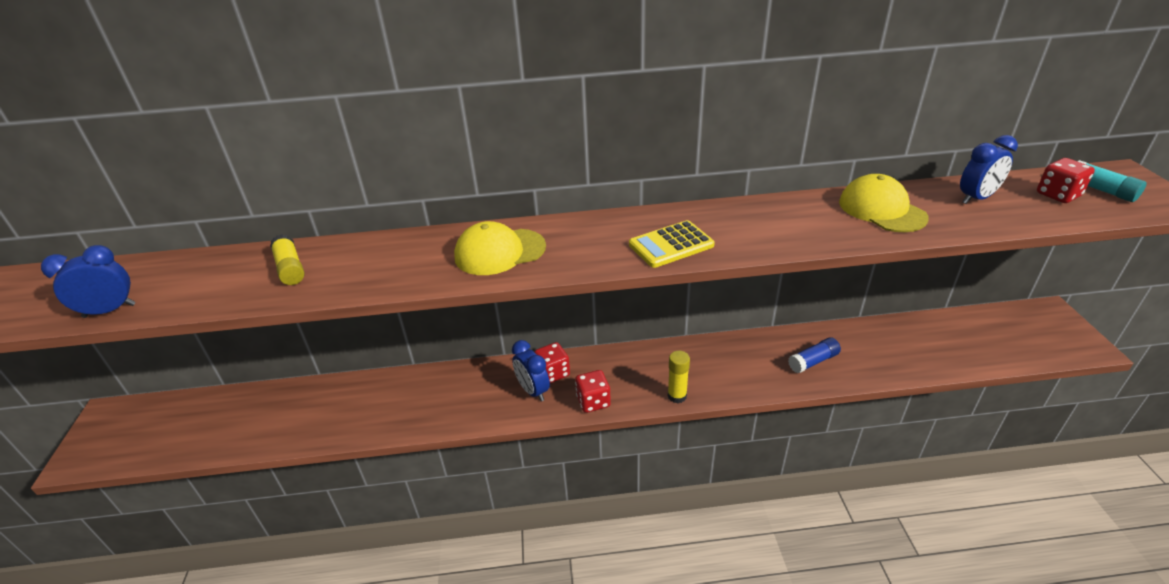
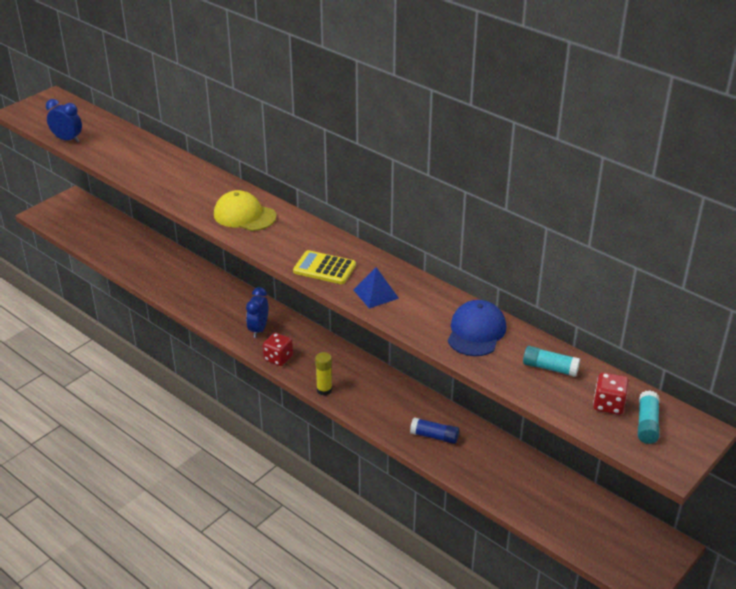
camera: 45 degrees right, 0 degrees up
yellow glue stick [270,234,305,285] -> none
red dice [534,342,570,383] -> none
yellow cap [839,174,929,232] -> blue cap [447,300,506,356]
blue clock [960,135,1018,204] -> turquoise glue stick [523,346,580,377]
none -> blue pyramid [354,267,399,309]

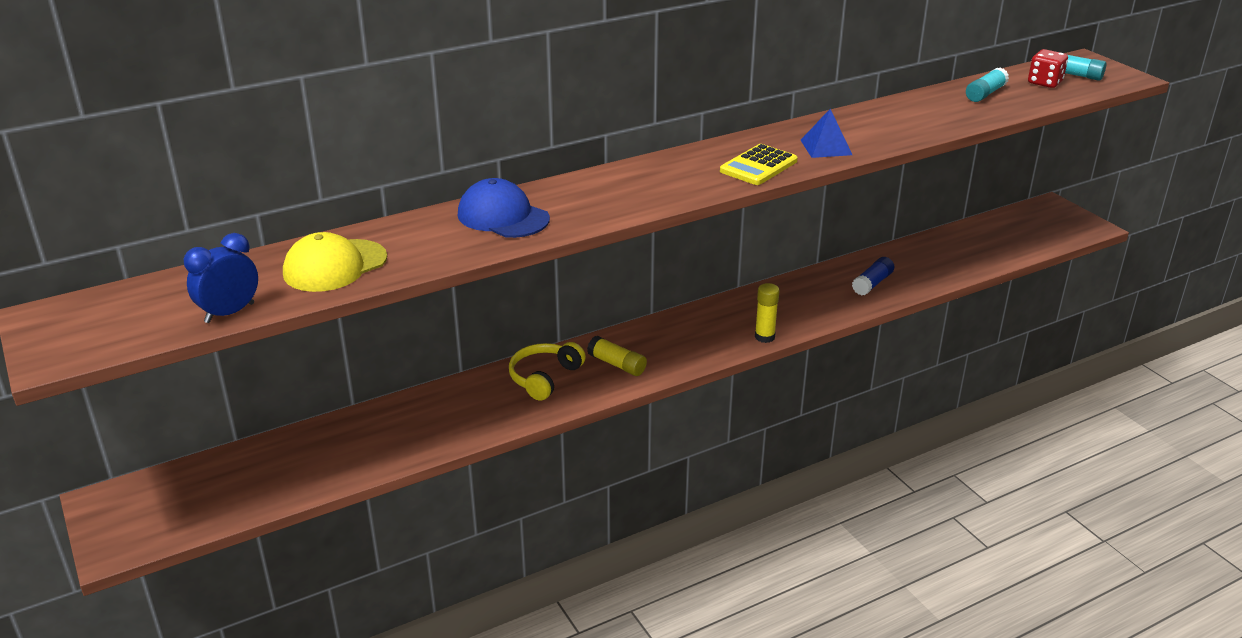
camera: 70 degrees left, 5 degrees down
yellow cap [214,190,276,231] -> yellow cap moved to [283,232,387,292]
blue clock [246,287,268,338] -> yellow glue stick [587,336,647,376]
red dice [263,333,293,366] -> none
blue cap [447,300,506,356] -> blue cap moved to [458,178,550,238]
none -> yellow headphones [509,342,586,401]

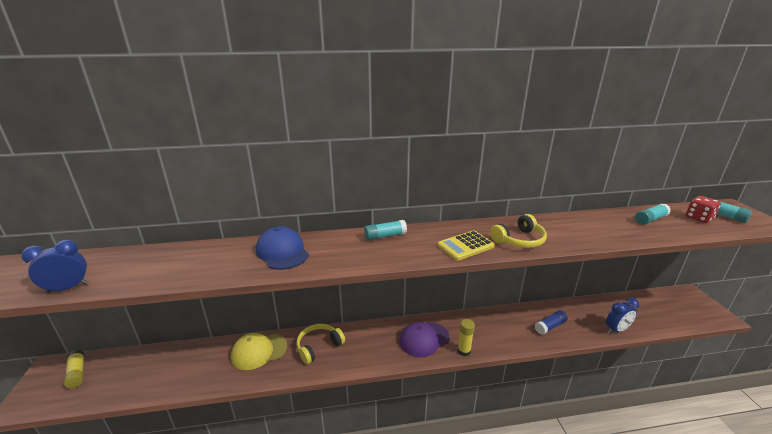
camera: 20 degrees right, 5 degrees down
yellow cap [283,232,387,292] -> yellow cap moved to [231,333,287,370]
yellow glue stick [587,336,647,376] -> yellow glue stick moved to [64,350,84,388]
blue pyramid [800,109,852,158] -> yellow headphones [490,214,547,248]
none -> turquoise glue stick [364,220,407,240]
none -> purple cap [399,322,450,357]
none -> blue clock [606,297,639,334]

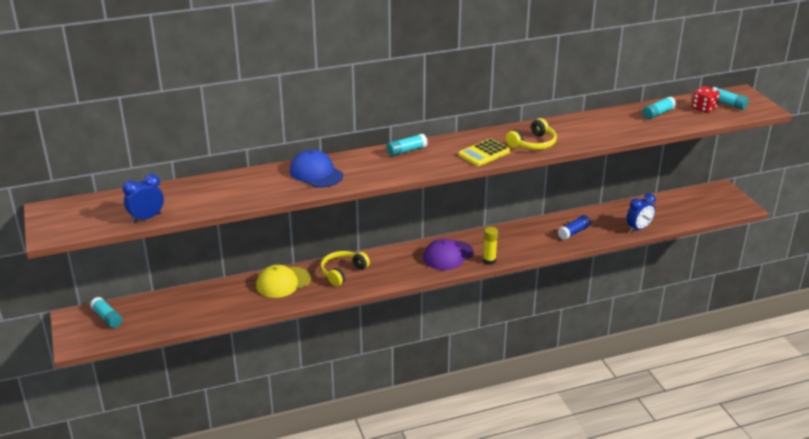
camera: 10 degrees left, 5 degrees up
yellow glue stick [64,350,84,388] -> turquoise glue stick [90,297,122,328]

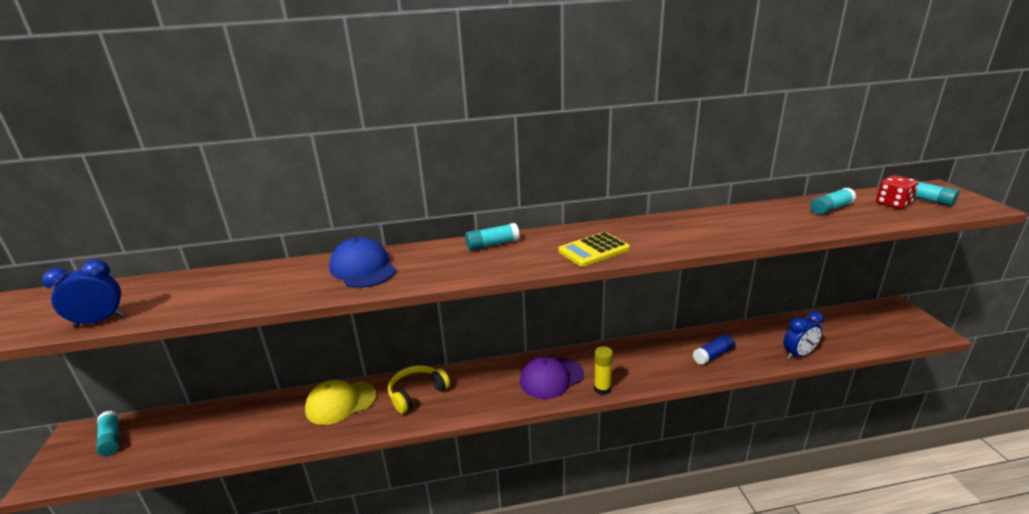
camera: 10 degrees right, 5 degrees down
yellow headphones [506,118,557,150] -> none

